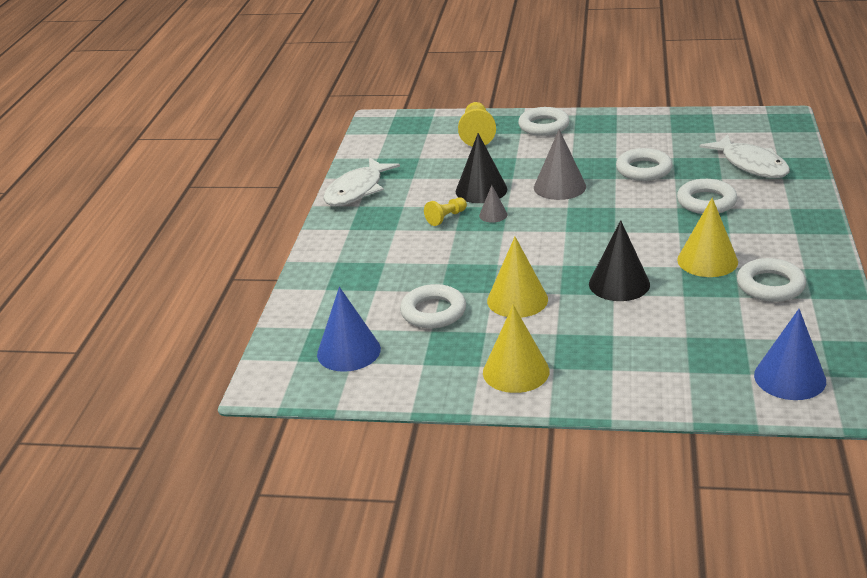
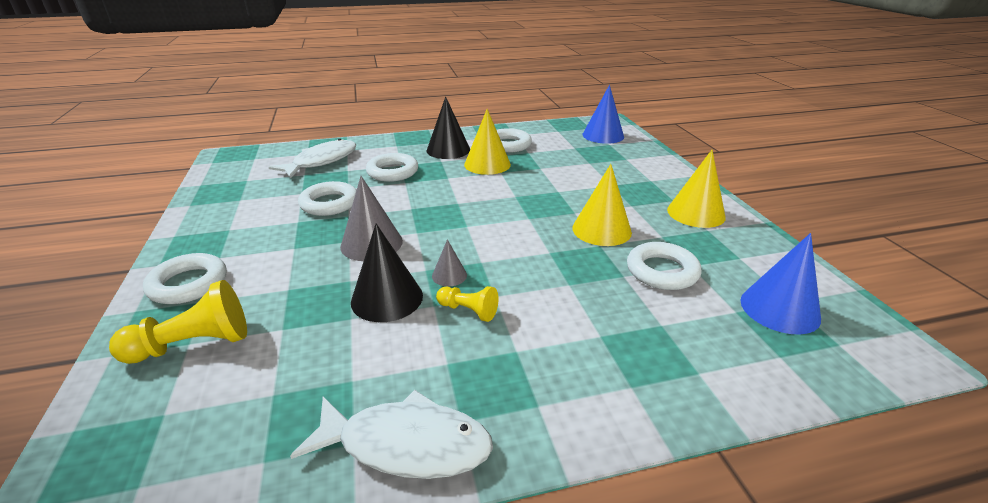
camera: 115 degrees left, 0 degrees up
black cone [589,220,650,301] -> black cone moved to [427,97,470,159]

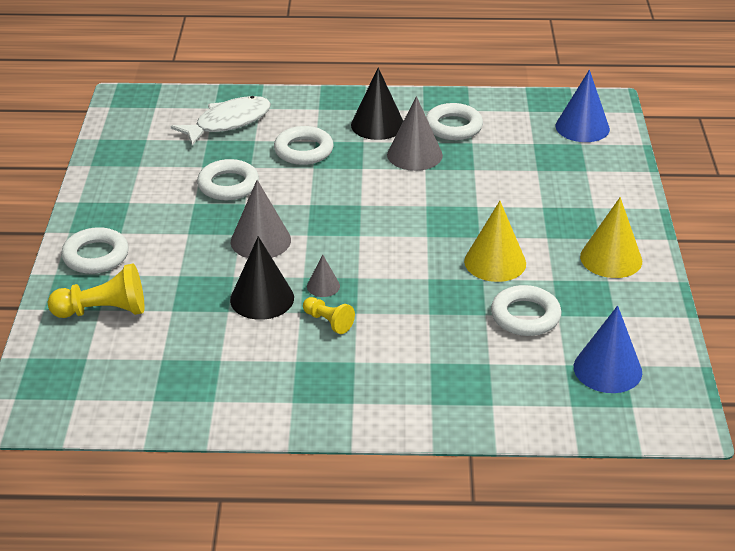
camera: 15 degrees right, 5 degrees up
white fish [290,390,493,479] -> none
yellow cone [464,109,511,175] -> grey cone [387,96,443,171]

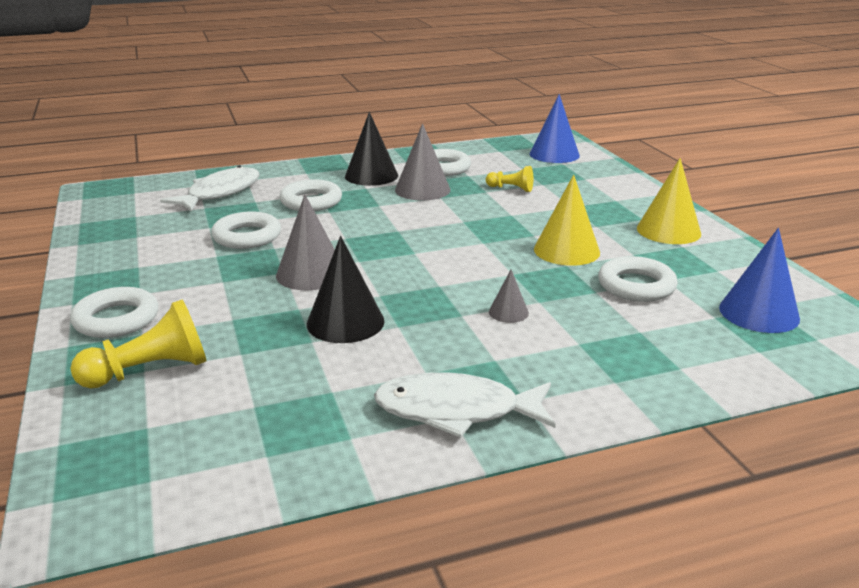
camera: 20 degrees left, 10 degrees down
yellow pawn [303,297,355,334] -> yellow pawn moved to [486,166,533,192]
grey cone [307,254,340,297] -> grey cone moved to [489,270,529,323]
none -> white fish [374,372,556,438]

